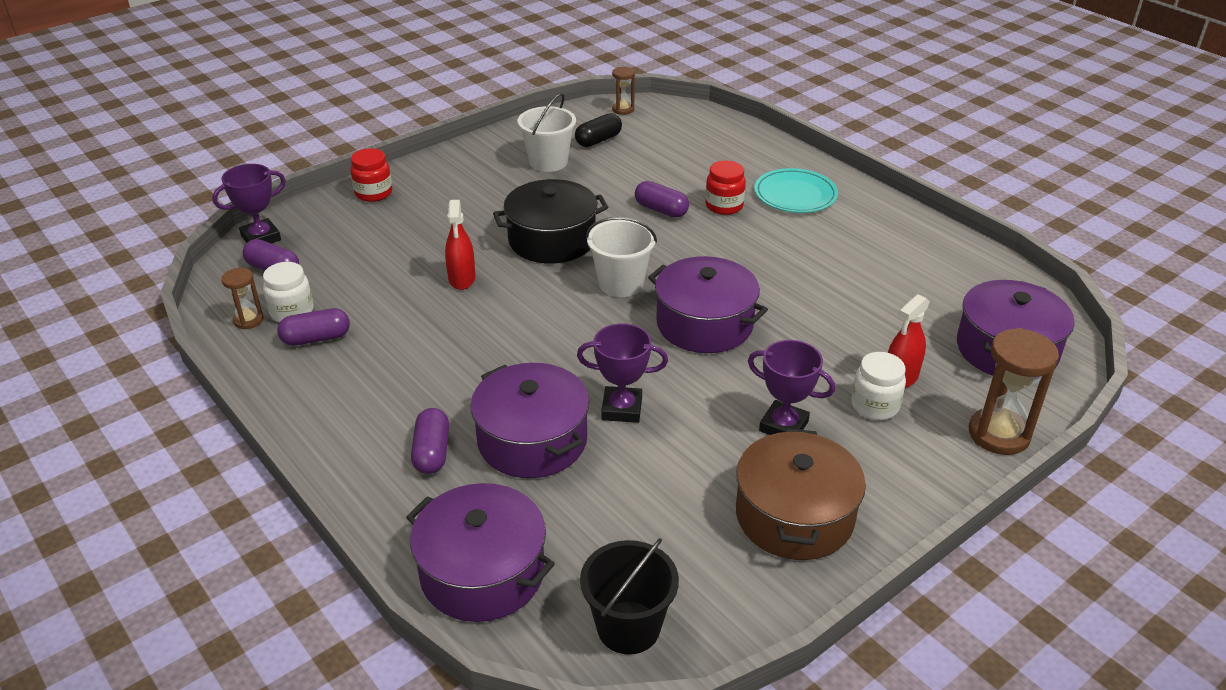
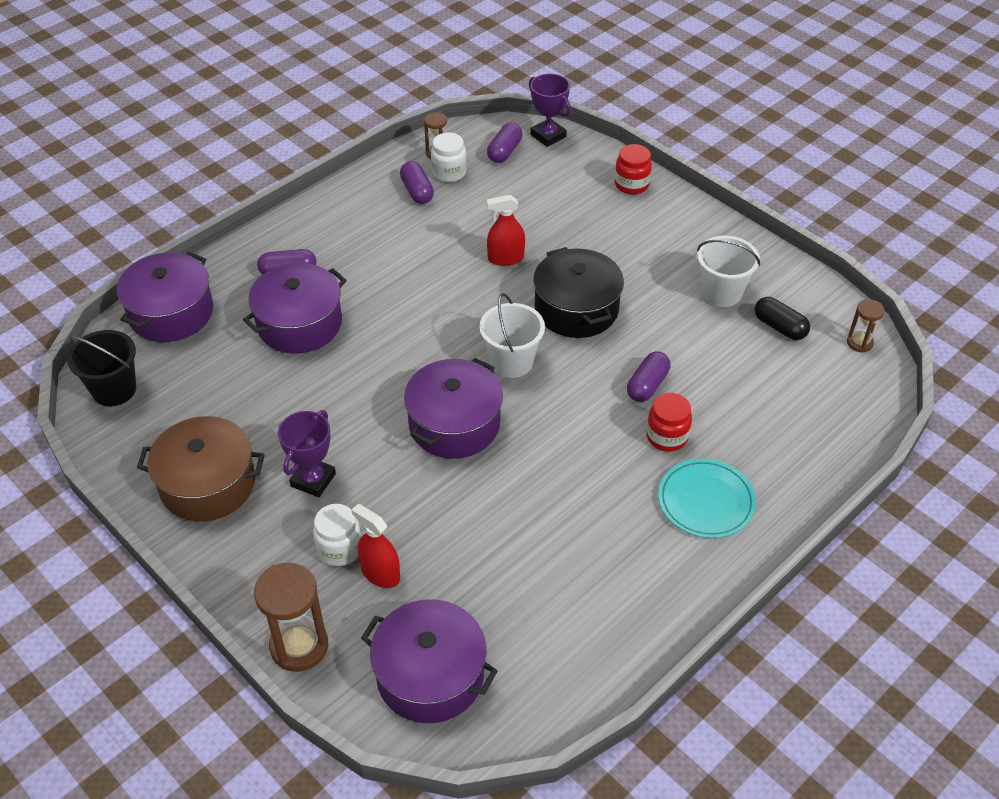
camera: 85 degrees right, 10 degrees up
purple trophy [577,323,668,423] -> none

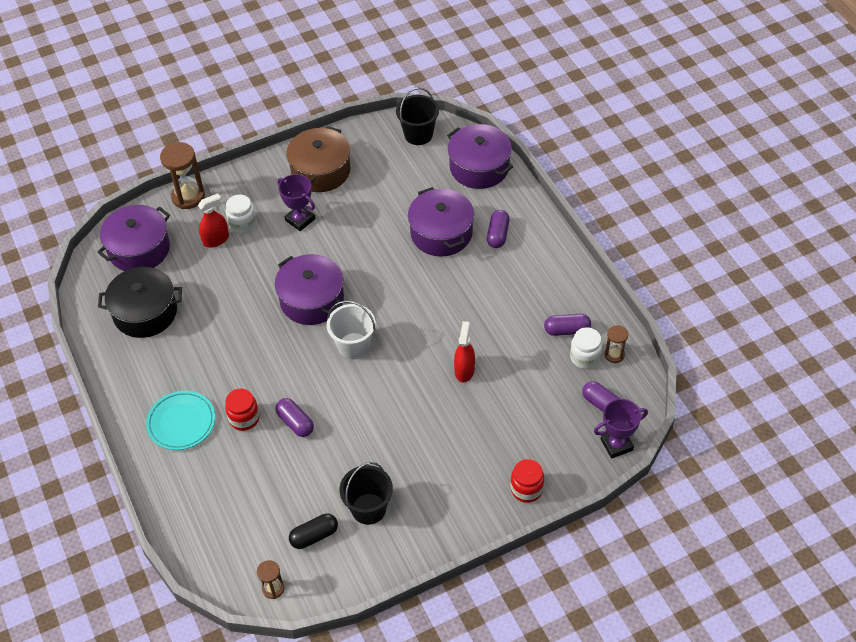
camera: 110 degrees right, 5 degrees up
black pot [533,247,624,338] -> black pot moved to [98,267,182,338]
white bucket [697,236,760,307] -> black bucket [340,462,393,525]

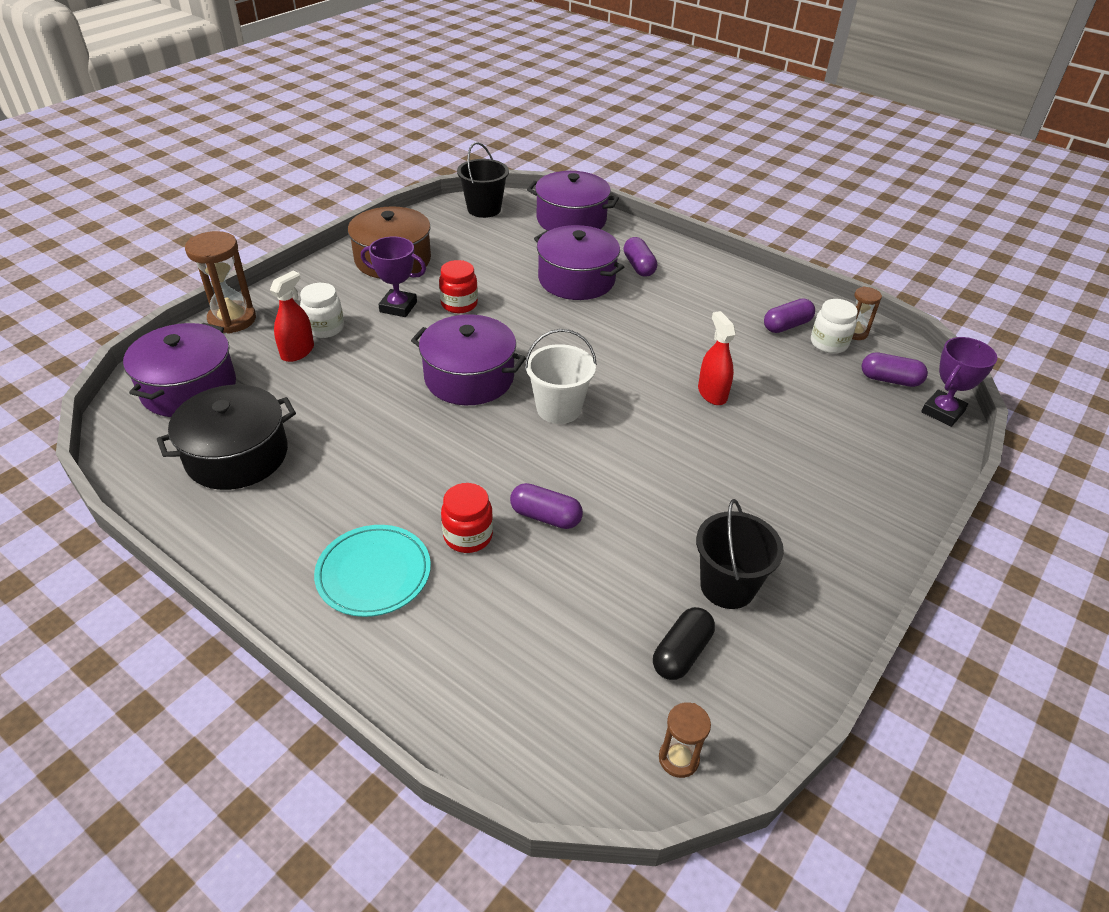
camera: 30 degrees left, 10 degrees down
red jar [511,459,544,503] -> red jar moved to [439,260,478,313]

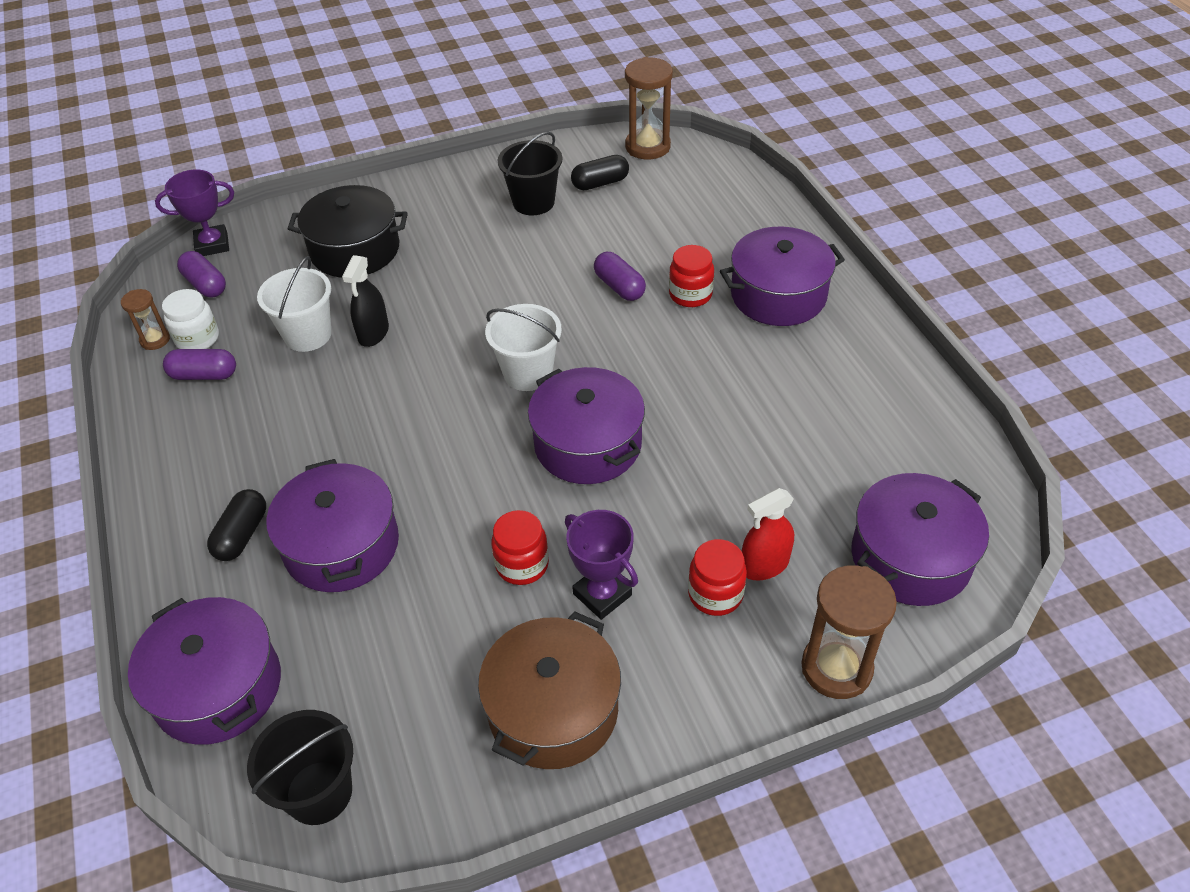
camera: 145 degrees left, 5 degrees up
black pot [157,385,296,490] -> black pot moved to [288,185,408,277]
white jar [300,283,344,338] -> red jar [688,539,747,616]
turquoise plate [314,525,431,617] -> purple pot [720,227,845,326]
purple capsule [624,237,657,277] -> black capsule [207,489,266,561]
brown hourglass [659,702,711,778] -> brown hourglass [625,57,673,160], size x1.82
red spray bottle [698,311,736,405] -> black spray bottle [342,255,389,347]
none -> white bucket [257,256,331,352]

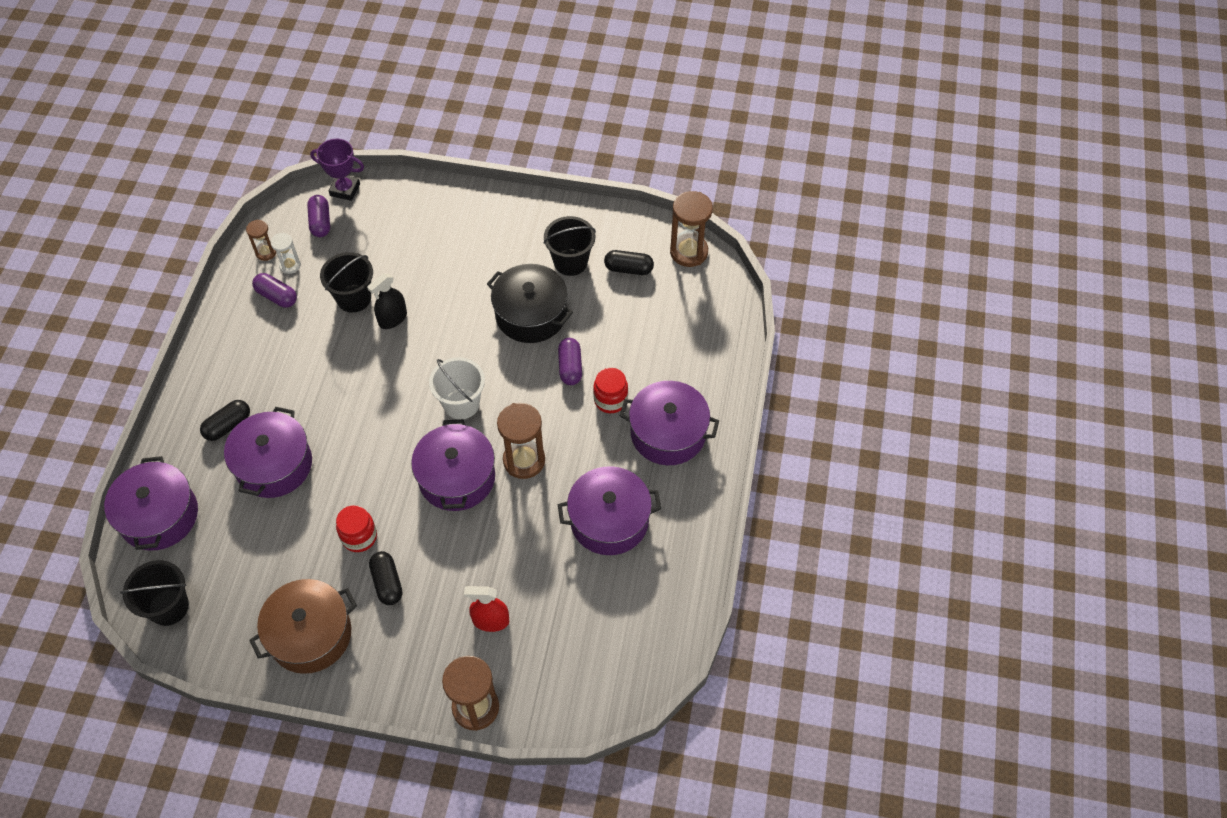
camera: 30 degrees right, 10 degrees up
white jar [162,289,219,349] -> white hourglass [270,233,301,274]
white bucket [257,256,331,352] -> black bucket [320,252,373,313]
black pot [288,185,408,277] -> black pot moved to [487,264,573,343]
purple trophy [565,510,638,620] -> black capsule [369,551,402,605]
red jar [688,539,747,616] -> none
purple pot [851,473,989,606] -> purple pot moved to [558,466,661,555]
none -> brown hourglass [497,403,545,479]

